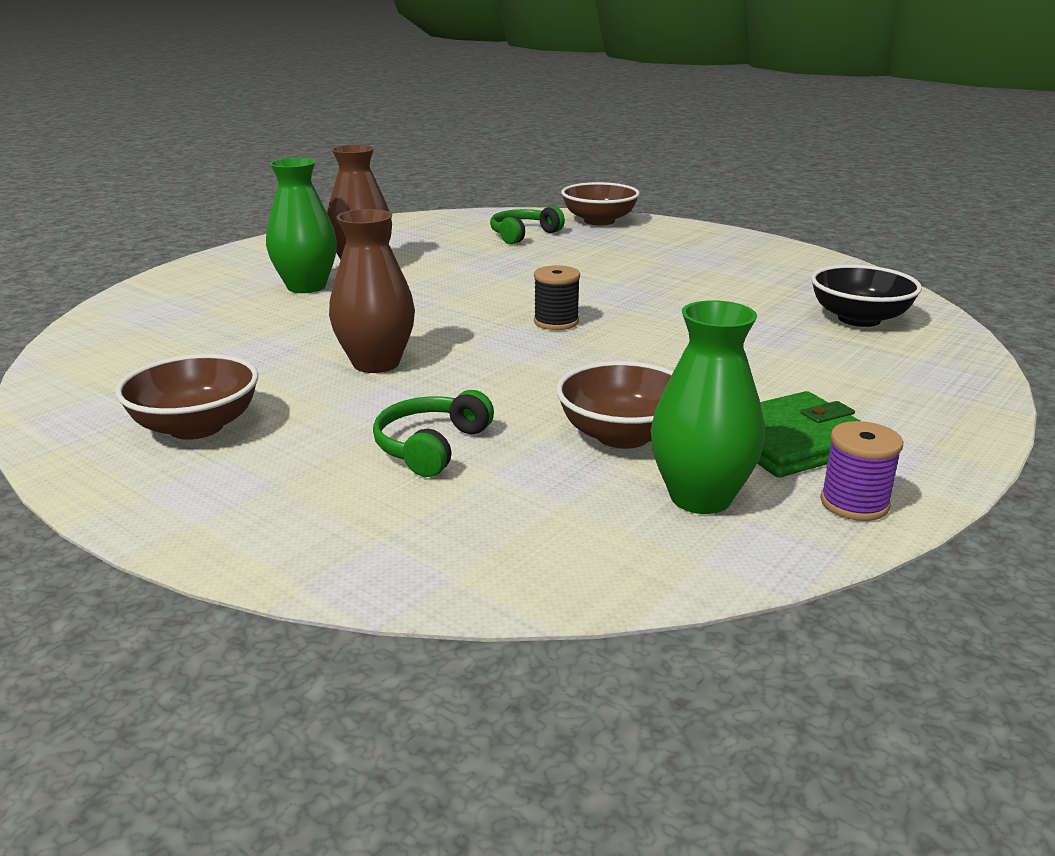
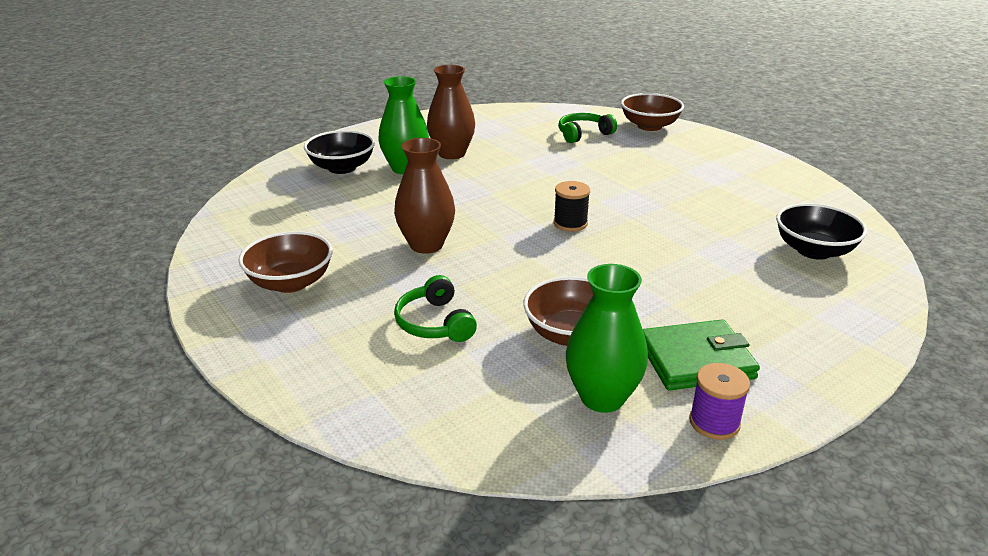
camera: 15 degrees right, 5 degrees up
green headphones [373,390,494,477] -> green headphones turned 60 degrees counterclockwise [394,275,477,342]
none -> black bowl [304,130,375,174]

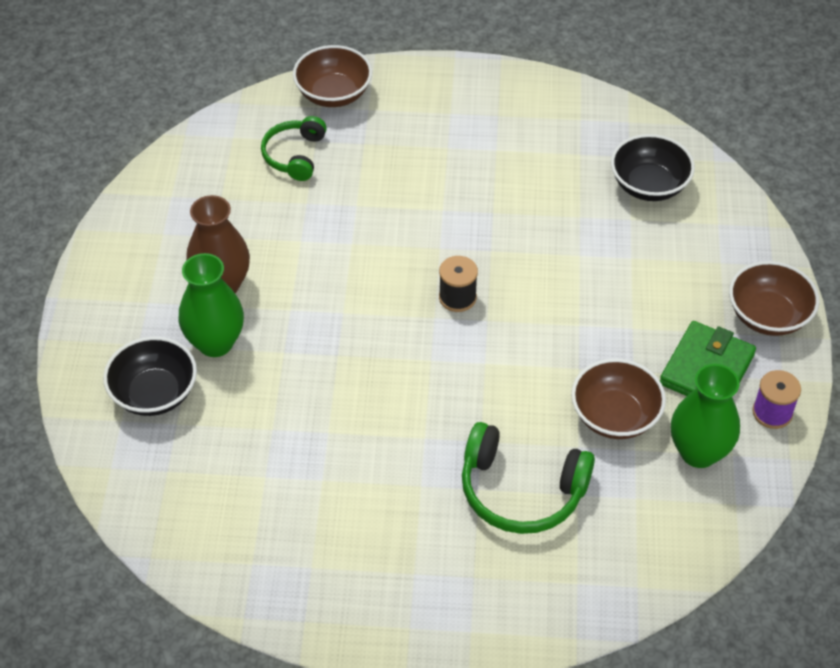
camera: 50 degrees left, 20 degrees up
brown bowl [238,231,333,293] -> brown bowl moved to [729,261,819,336]
brown vase [394,138,455,254] -> none
green headphones [394,275,477,342] -> green headphones [462,422,595,534], size x1.54

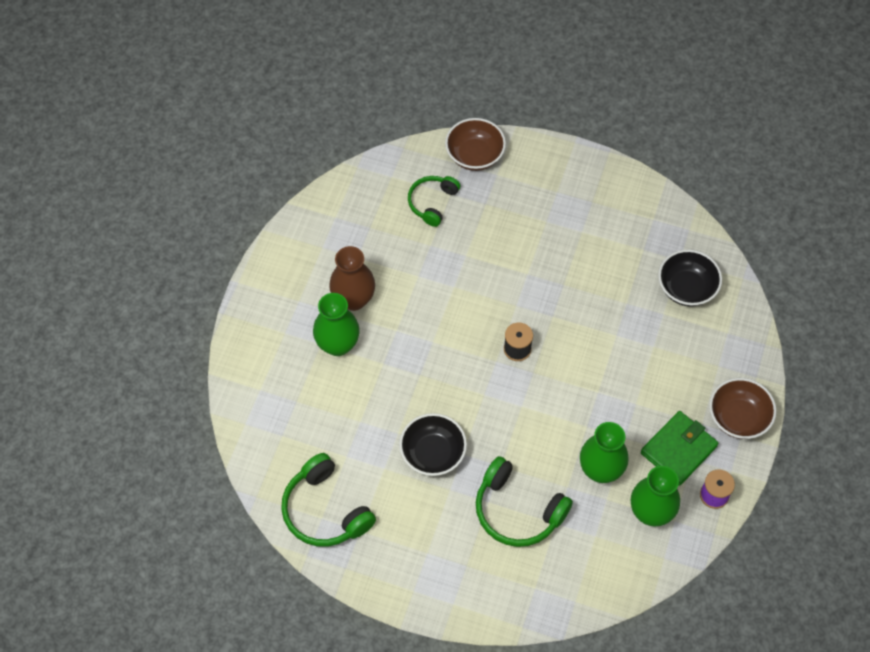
camera: 15 degrees right, 10 degrees up
black bowl [103,336,197,416] -> black bowl moved to [399,413,467,476]
brown bowl [571,358,666,439] -> green vase [580,422,628,483]
none -> green headphones [281,453,376,547]

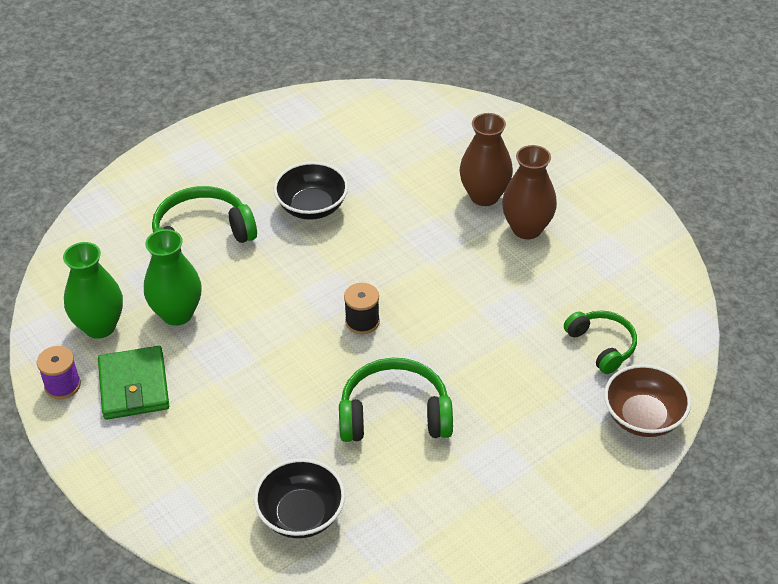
camera: 125 degrees right, 15 degrees down
green headphones [281,453,376,547] -> green headphones moved to [339,357,453,442]
green vase [313,293,360,356] -> brown vase [459,113,513,206]
brown bowl [709,378,777,439] -> none

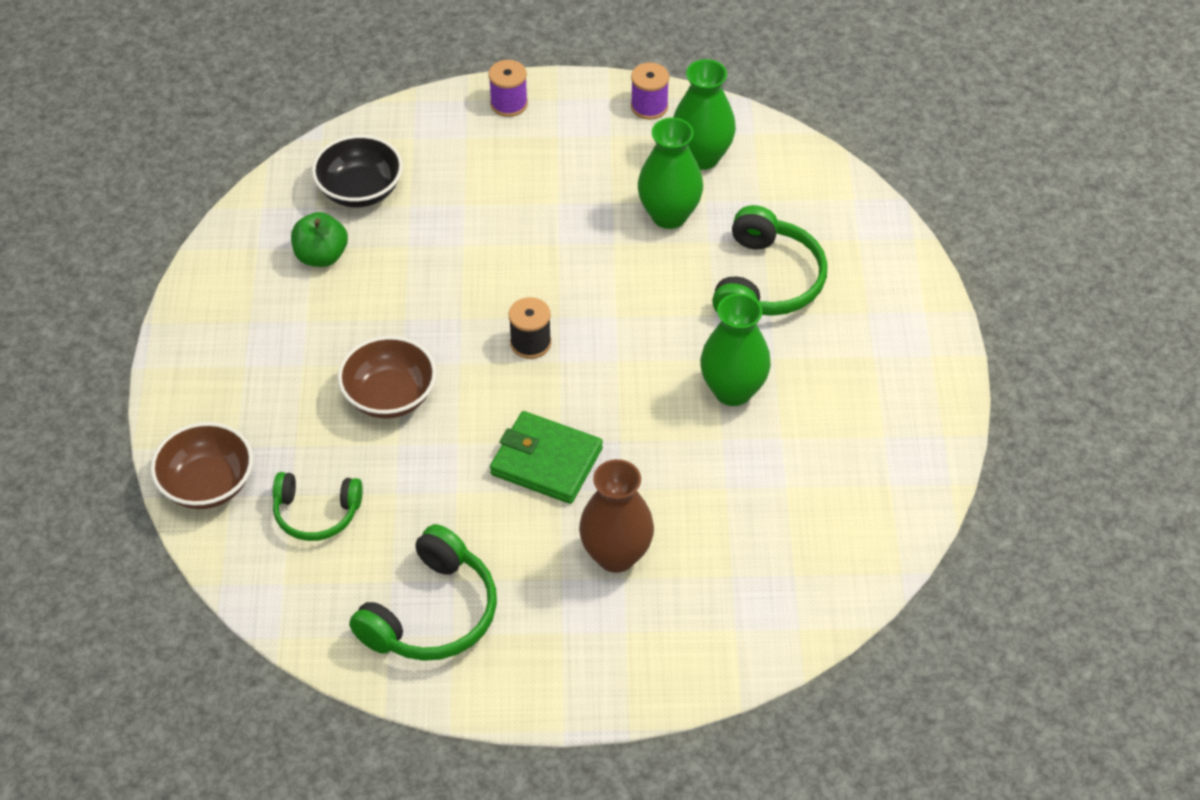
camera: 125 degrees right, 5 degrees up
green wallet [98,346,169,420] -> green wallet moved to [490,411,603,504]
black bowl [274,162,348,220] -> green vase [700,293,771,406]
green headphones [339,357,453,442] -> green headphones moved to [349,524,497,661]
brown vase [502,145,557,239] -> none
none -> green apple [291,212,348,267]
none -> brown bowl [338,336,436,419]
none -> purple spool [488,60,528,117]

